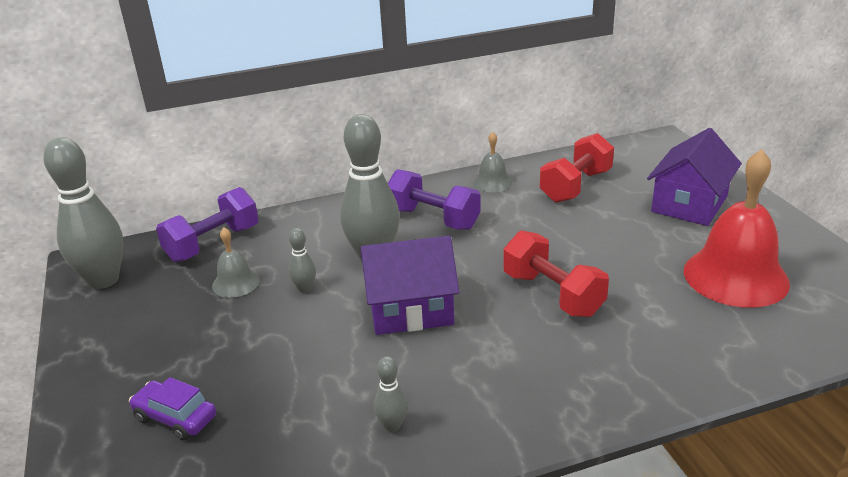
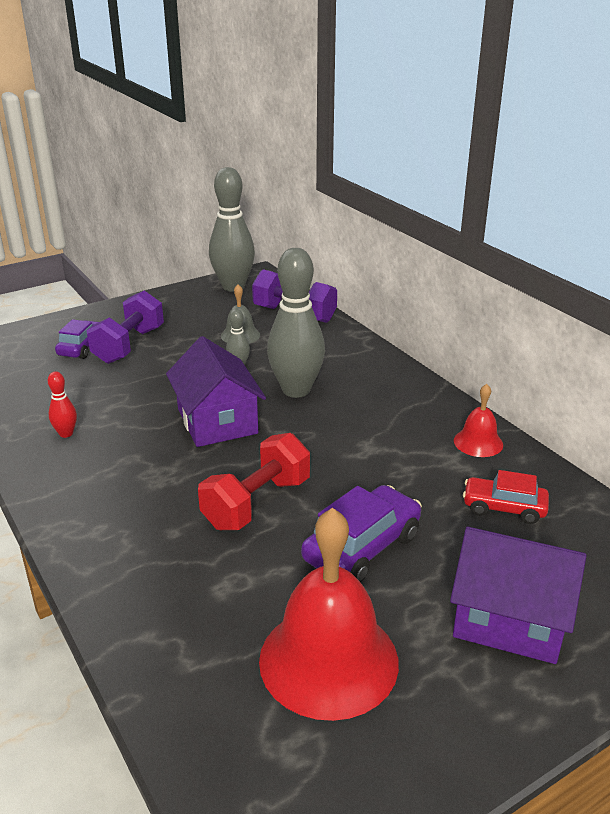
camera: 75 degrees right, 0 degrees up
grey bowling pin [374,356,408,432] -> red bowling pin [48,371,77,438]
purple dumbbell [388,169,481,230] -> purple dumbbell moved to [87,291,164,364]
grey bell [473,132,513,192] -> red bell [454,384,503,457]
red dumbbell [540,133,614,203] -> red car [463,470,549,524]
none -> purple car [301,485,422,582]

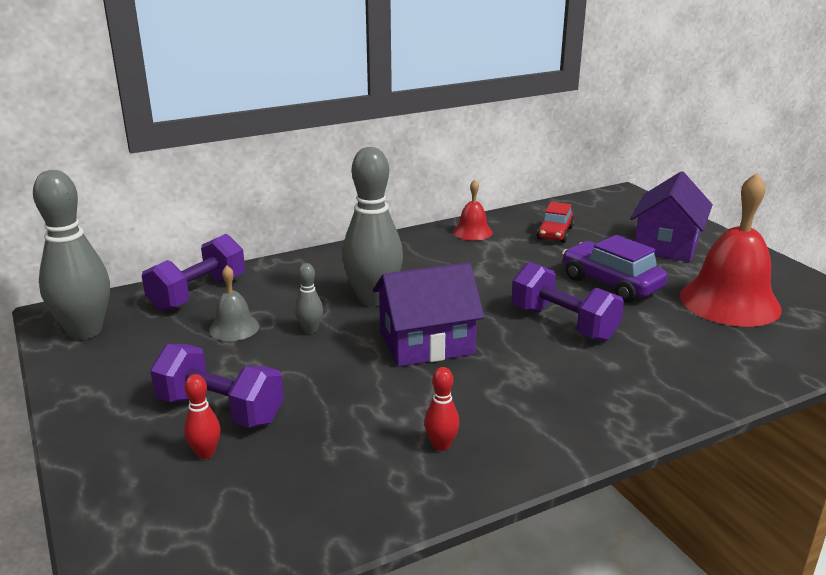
camera: 85 degrees left, 5 degrees down
purple car [55,319,98,359] -> red bowling pin [184,374,221,459]
red dumbbell [198,433,310,530] -> purple dumbbell [512,262,624,341]

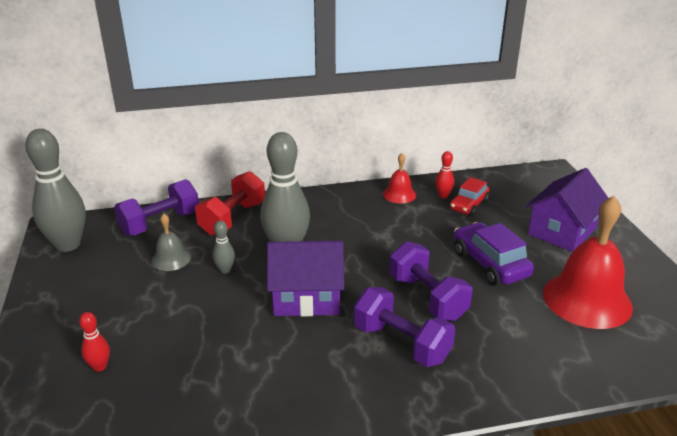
camera: 15 degrees right, 5 degrees up
purple dumbbell [150,344,284,428] -> purple dumbbell moved to [354,287,455,367]
red bowling pin [425,367,459,451] -> red bowling pin moved to [435,151,454,198]
none -> red dumbbell [195,171,265,236]

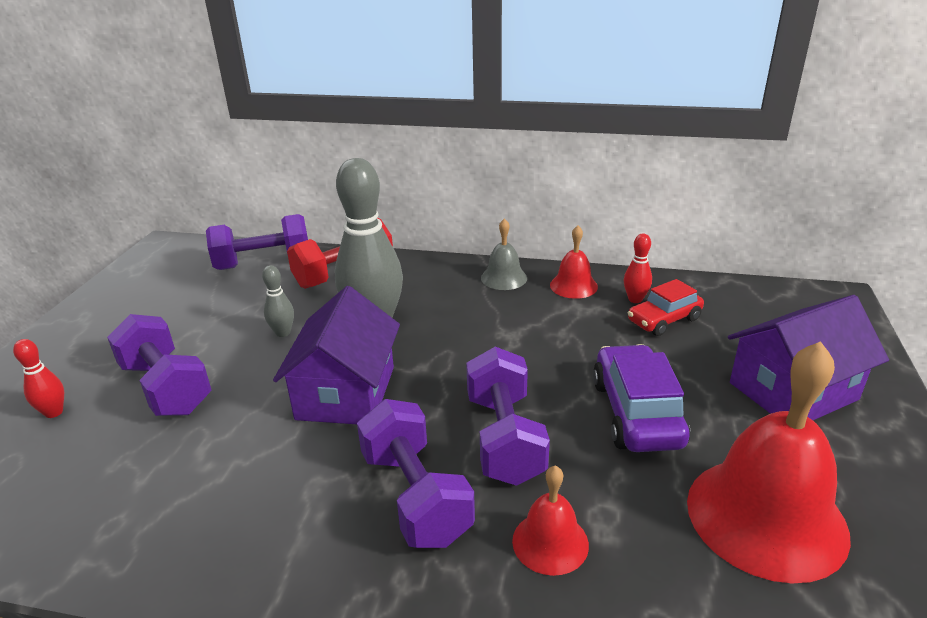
camera: 25 degrees right, 0 degrees up
grey bowling pin [25,129,86,252] -> none
grey bell [152,213,191,271] -> grey bell moved to [481,218,527,290]
purple house [267,241,344,317] -> purple house turned 75 degrees clockwise [273,286,400,424]
none -> purple dumbbell [107,314,212,416]
none -> red bell [512,466,589,576]

